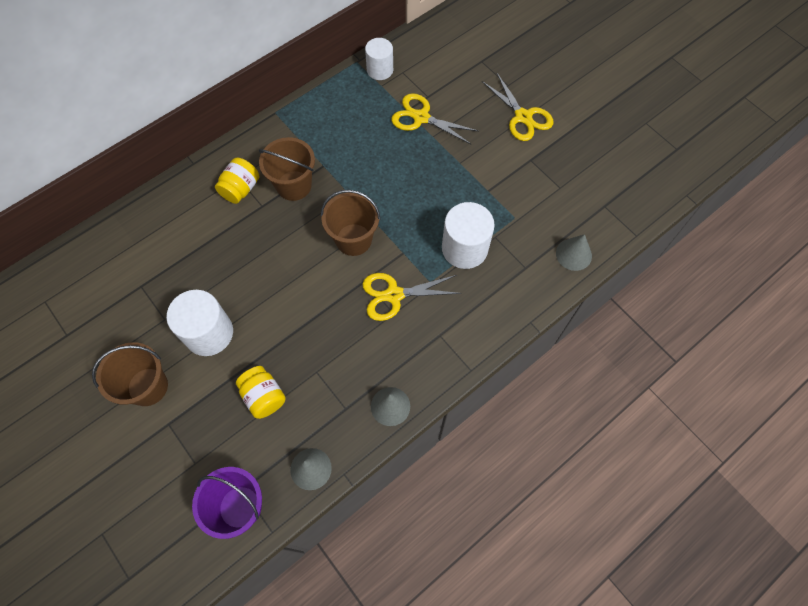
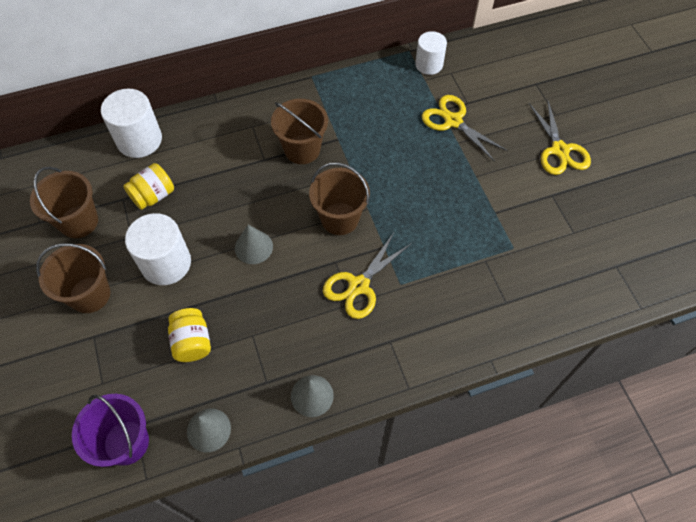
camera: 20 degrees right, 5 degrees down
yellow jar [215,158,259,204] -> yellow jar moved to [123,163,174,210]
yellow scissors [362,273,462,321] -> yellow scissors turned 60 degrees counterclockwise [323,233,412,319]
white cylinder [442,202,495,269] -> white cylinder moved to [101,89,162,158]
grey cone [556,234,592,271] -> grey cone moved to [235,225,273,264]
none -> brown bucket [30,167,98,238]

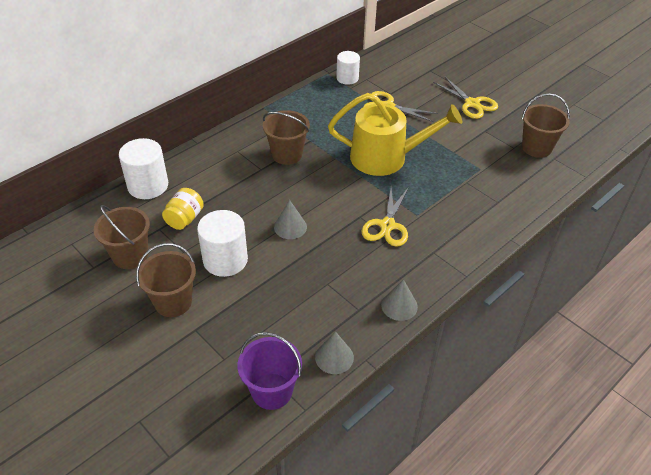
camera: 25 degrees left, 15 degrees down
yellow jar [168,308,211,362] -> none
brown bucket [309,162,370,235] -> brown bucket moved to [522,93,570,158]
none -> yellow watering can [328,93,462,176]

